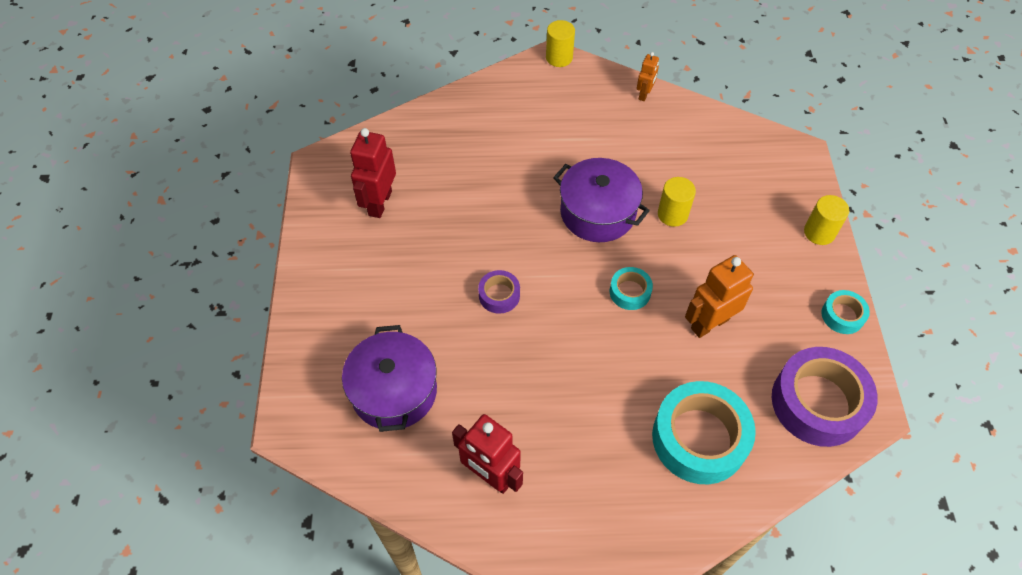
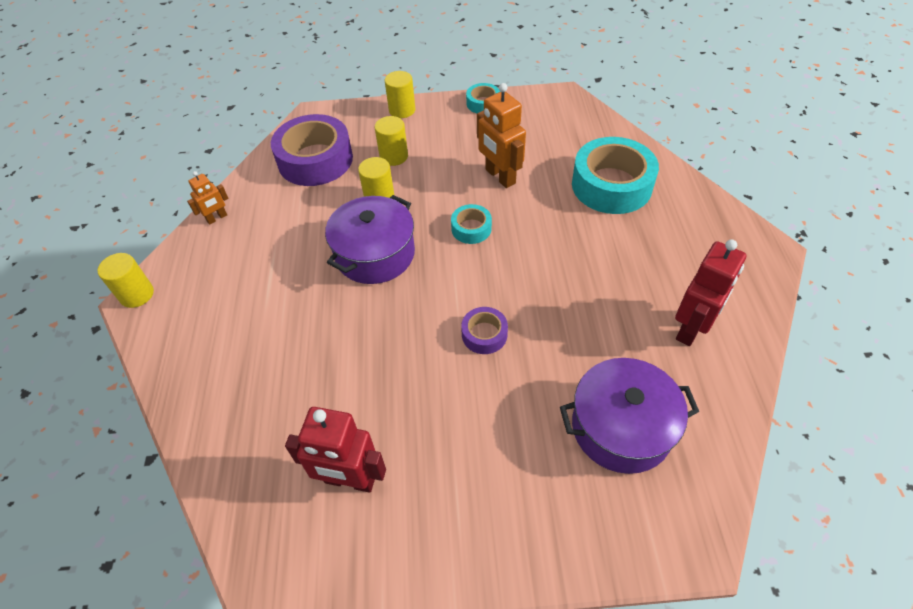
camera: 90 degrees left, 5 degrees down
orange robot [637,52,659,101] -> orange robot turned 120 degrees clockwise [187,171,228,225]
purple tape [772,347,878,447] -> purple tape moved to [271,114,353,186]
none -> yellow cylinder [375,116,408,166]

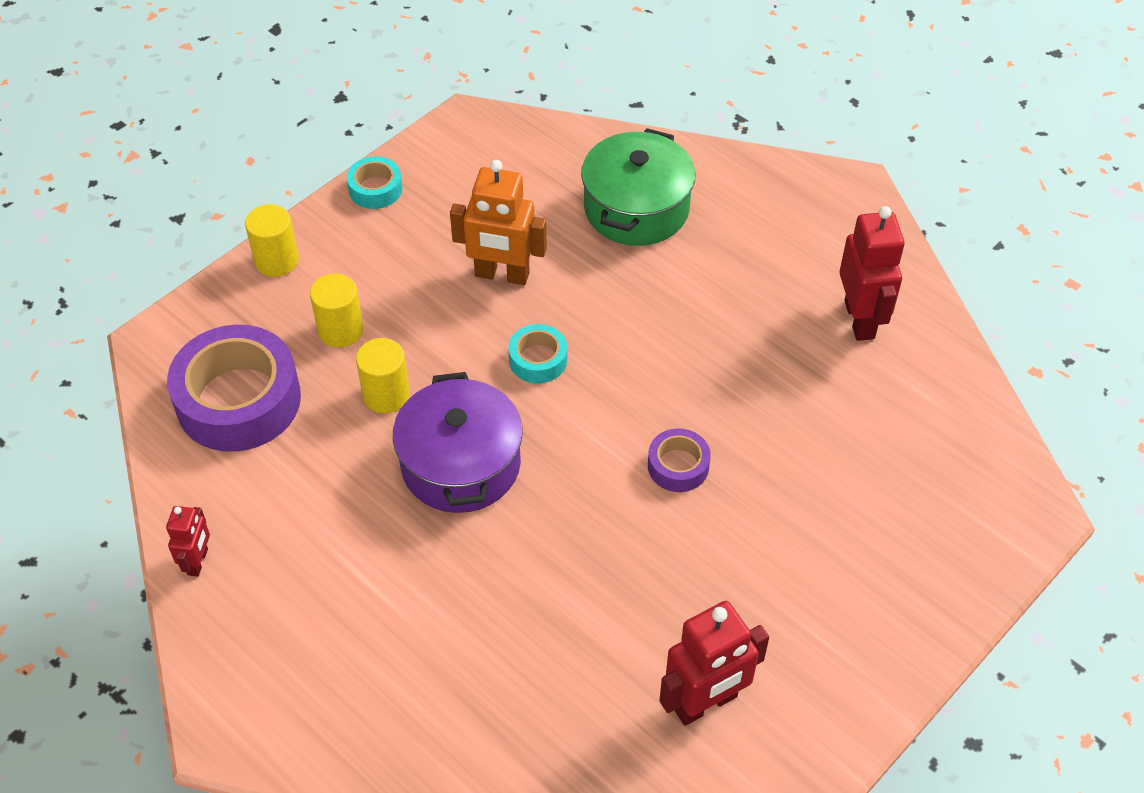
camera: 45 degrees left, 0 degrees up
yellow cylinder [98,253,154,308] -> none
orange robot [187,171,228,225] -> red robot [166,506,210,577]
purple pot [560,358,699,474] -> none
turquoise tape [572,137,659,214] -> green pot [581,128,695,246]

